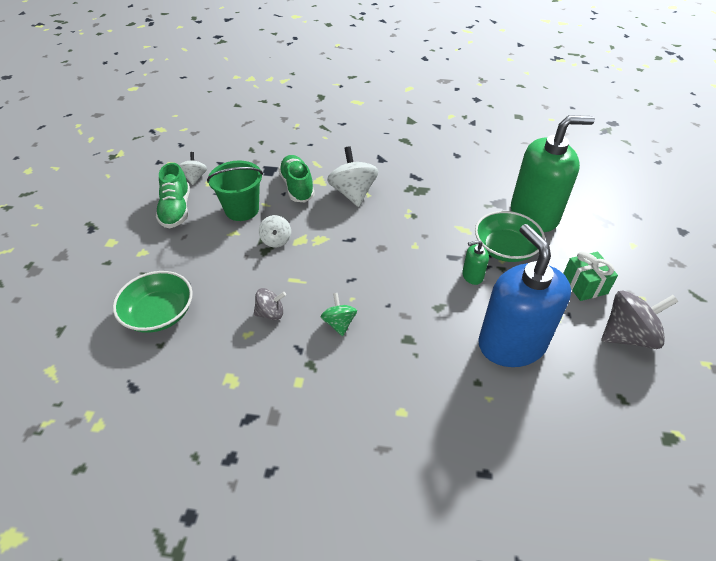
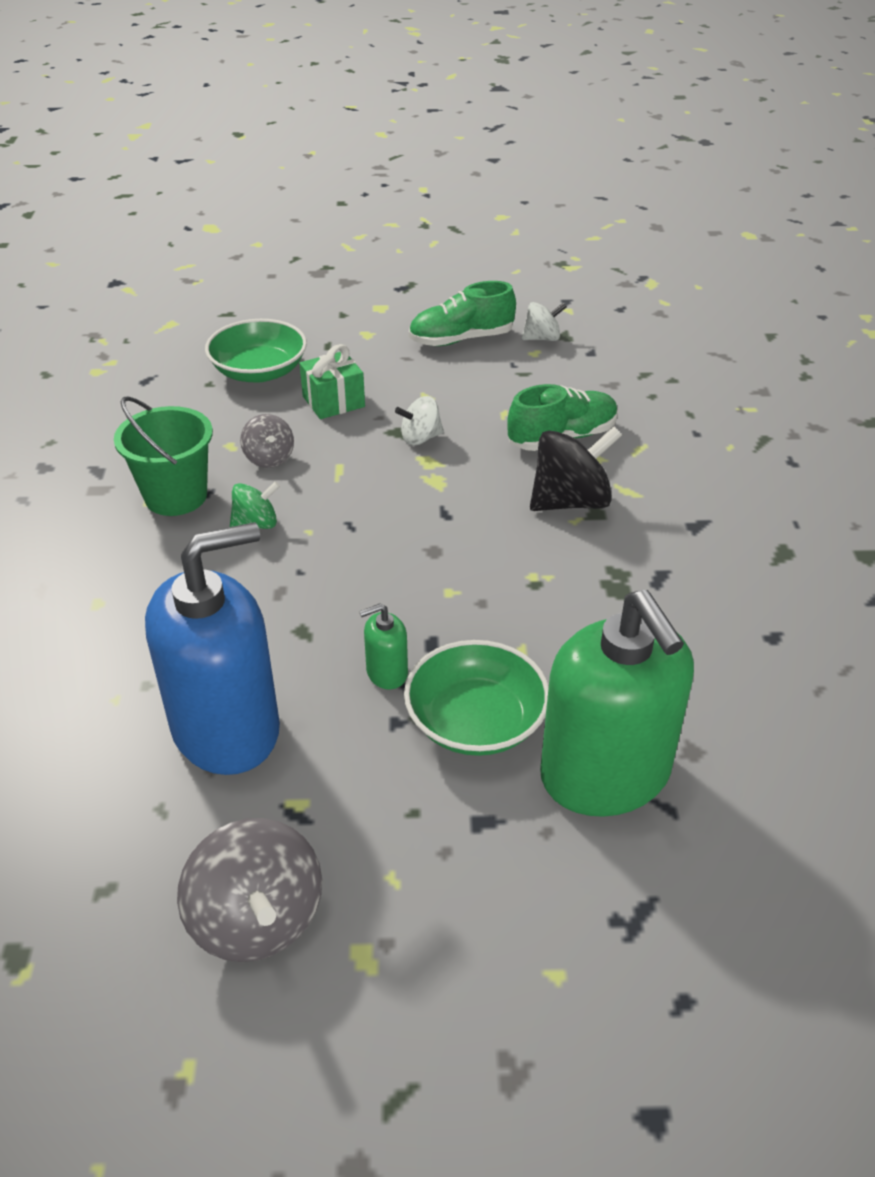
camera: 80 degrees right, 5 degrees down
green bucket [207,161,263,221] -> green bucket moved to [114,396,213,516]
white spinning top [327,146,378,207] -> black spinning top [530,426,622,511]
green soap dispenser [462,240,489,285] -> green soap dispenser turned 90 degrees counterclockwise [359,603,408,689]
green gift [563,251,618,301] -> green gift moved to [299,344,365,419]

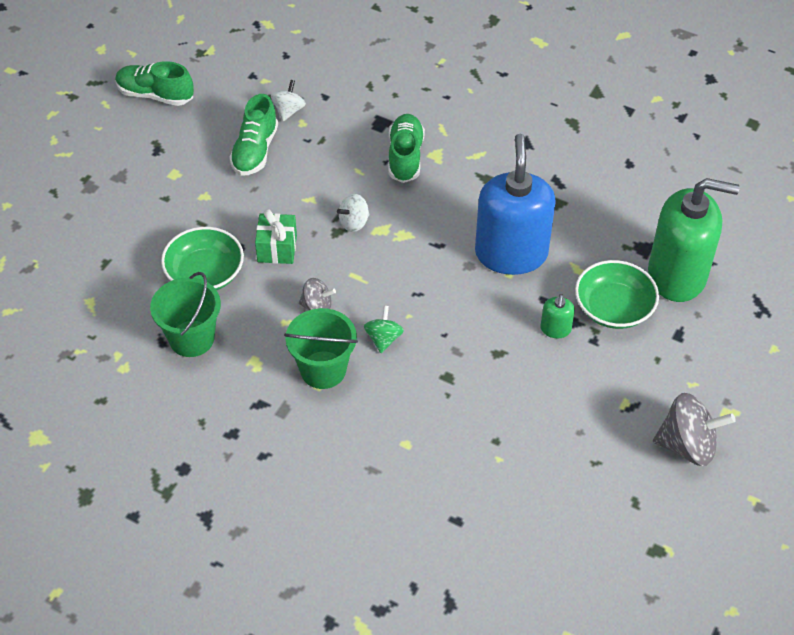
camera: 60 degrees left, 10 degrees up
blue soap dispenser [145,522,280,775] -> blue soap dispenser moved to [475,134,556,275]
white spinning top [395,396,444,446] -> white spinning top turned 45 degrees clockwise [337,194,370,232]
black spinning top [530,426,622,511] -> none
none -> green shoe [115,61,194,106]
none -> green bucket [150,272,221,357]

